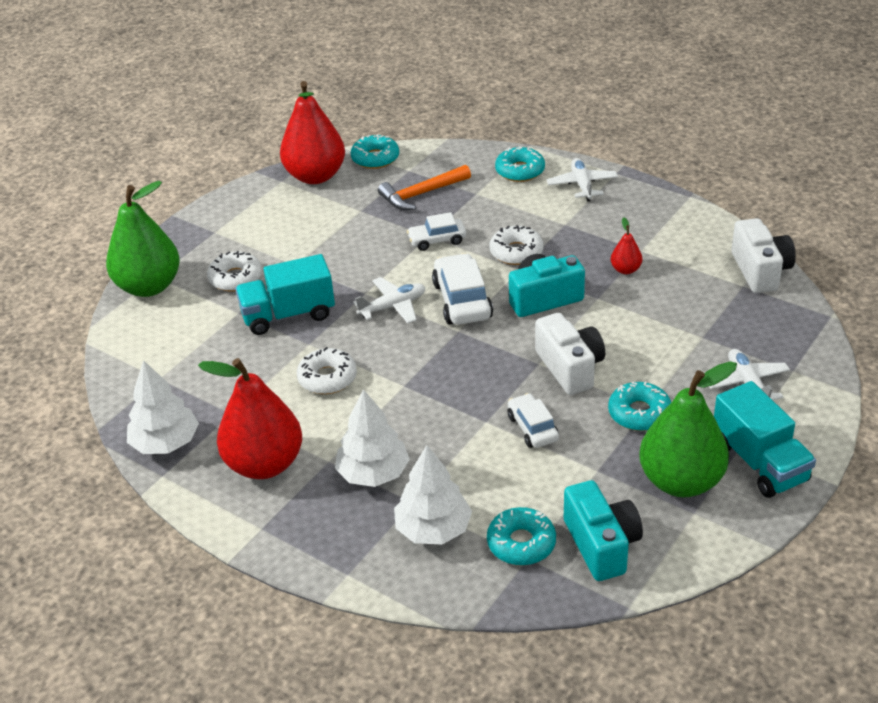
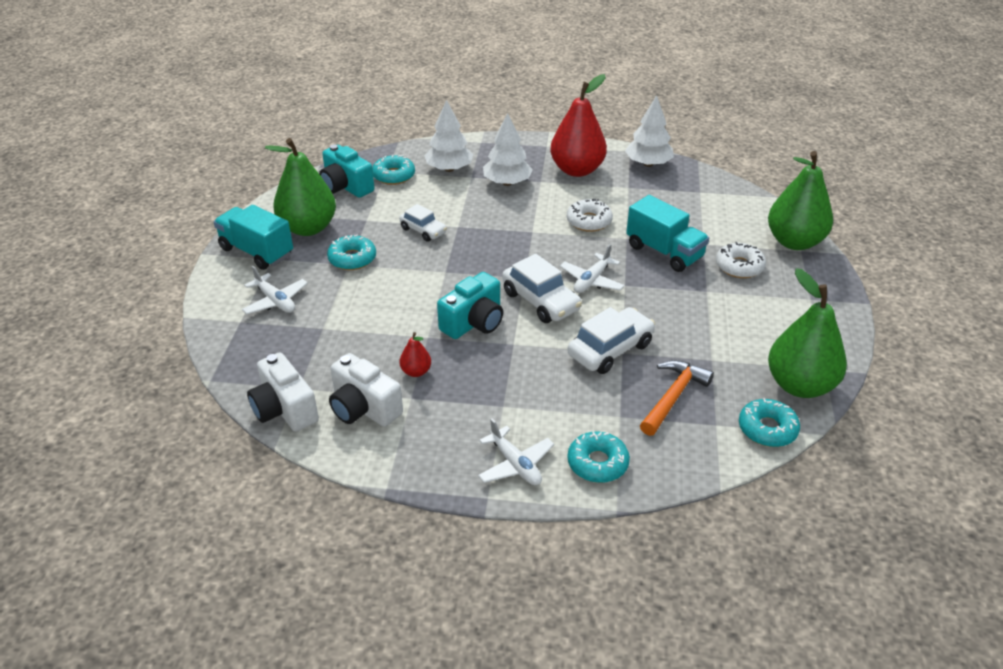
camera: 150 degrees right, 0 degrees up
turquoise truck [235,254,335,335] -> turquoise truck turned 90 degrees clockwise [626,195,709,272]
red pear [280,81,345,184] -> green pear [768,268,847,398]
white car [407,212,466,251] -> white car [567,307,655,374], size x1.59
white donut [490,225,544,265] -> none
white camera [535,313,605,395] -> white camera moved to [329,353,403,427]

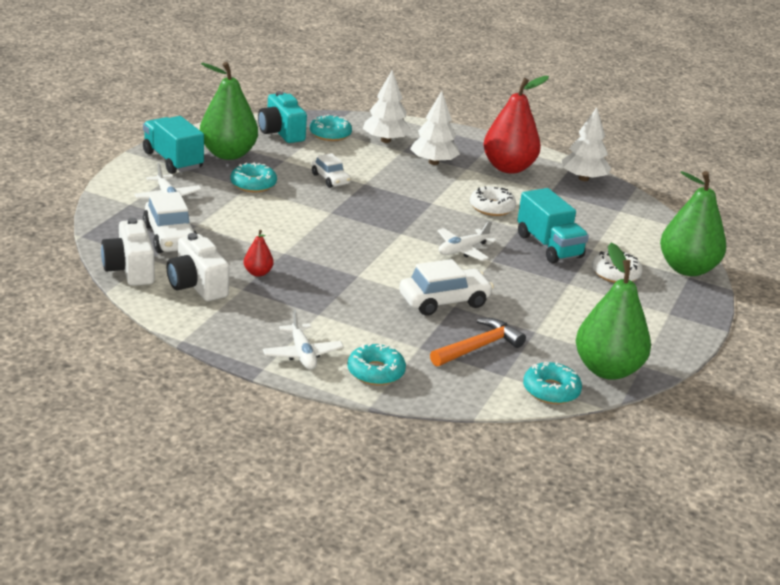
camera: 15 degrees right, 10 degrees down
turquoise camera [437,272,503,339] -> none
white car [502,254,582,323] -> white car moved to [143,192,197,253]

